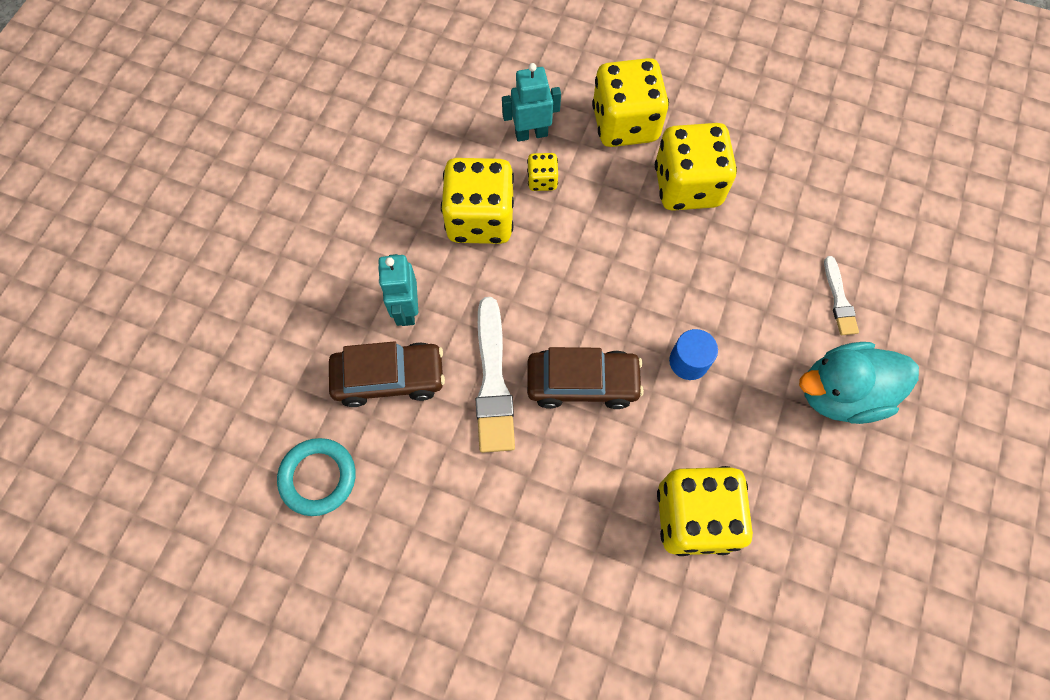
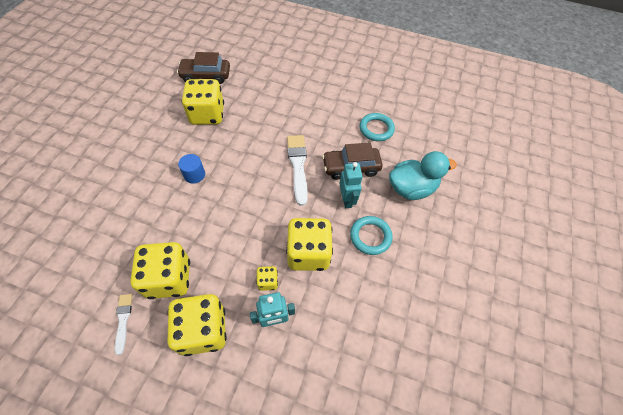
camera: 175 degrees right, 10 degrees down
brown car [527,347,644,409] -> brown car moved to [177,52,230,84]
turquoise duck [799,342,919,424] -> turquoise duck moved to [389,151,457,200]
white brush [824,256,859,335] -> white brush moved to [115,294,132,355]
none -> turquoise ring [350,216,392,255]

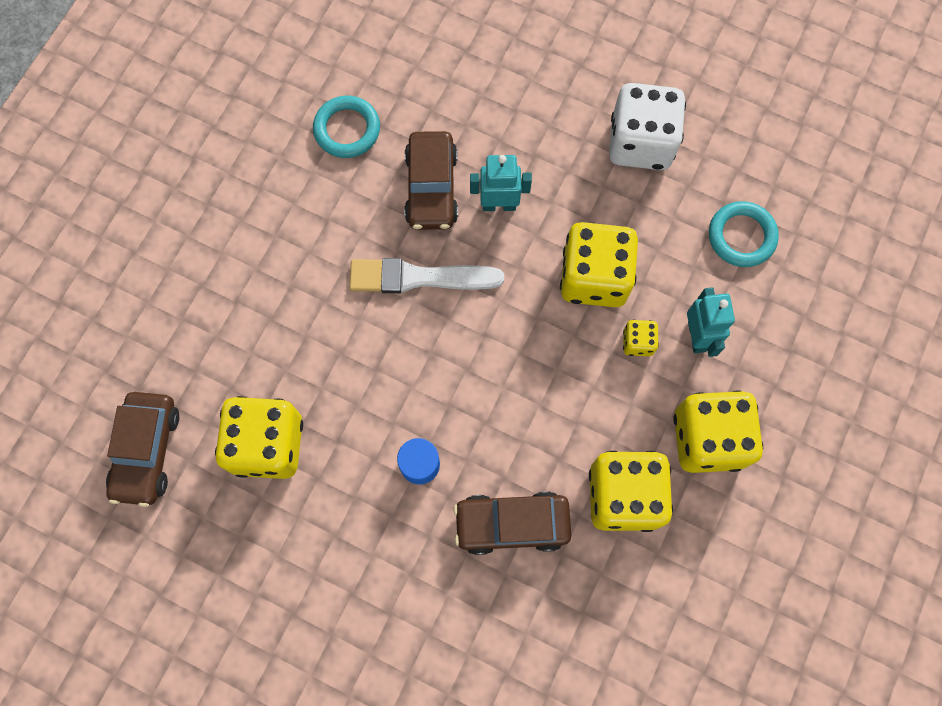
camera: 80 degrees left, 15 degrees up
white brush [115,294,132,355] -> none
turquoise ring [350,216,392,255] -> turquoise ring moved to [709,201,779,267]
turquoise duck [389,151,457,200] -> none
none -> brown car [454,492,571,555]
none -> white dice [609,83,686,170]

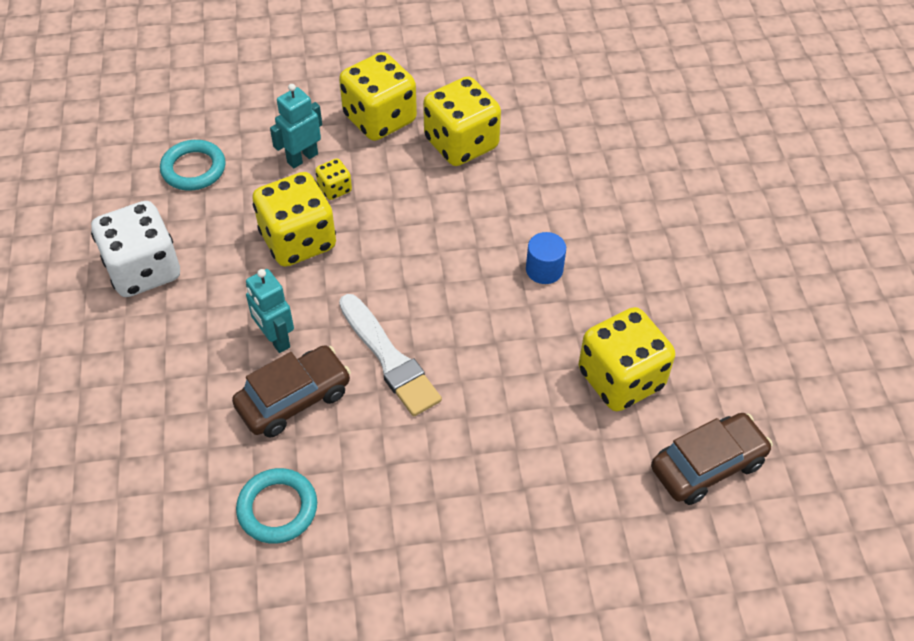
camera: 125 degrees left, 20 degrees down
brown car [454,492,571,555] -> none

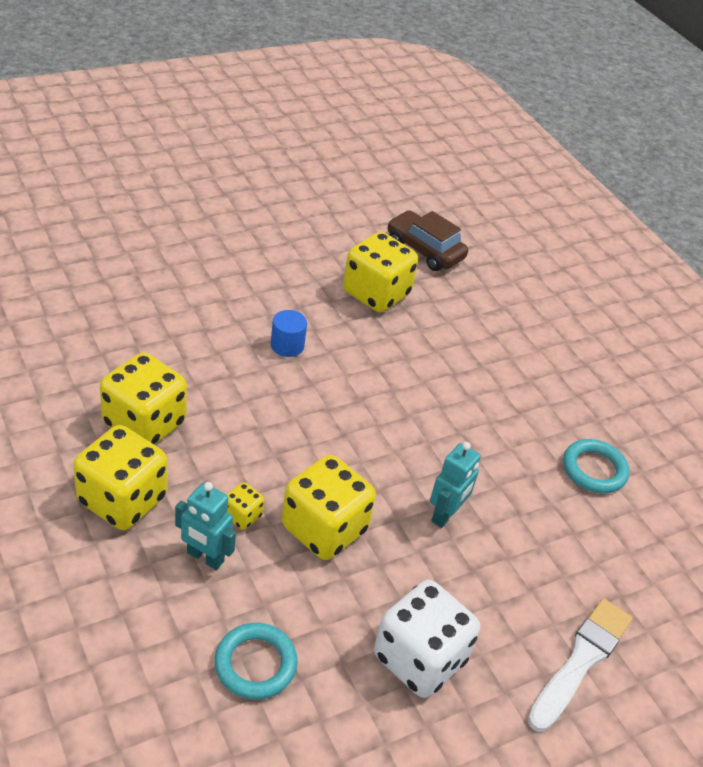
camera: 115 degrees left, 10 degrees down
brown car [232,345,351,438] -> none
white brush [339,294,442,416] -> white brush moved to [528,599,632,732]

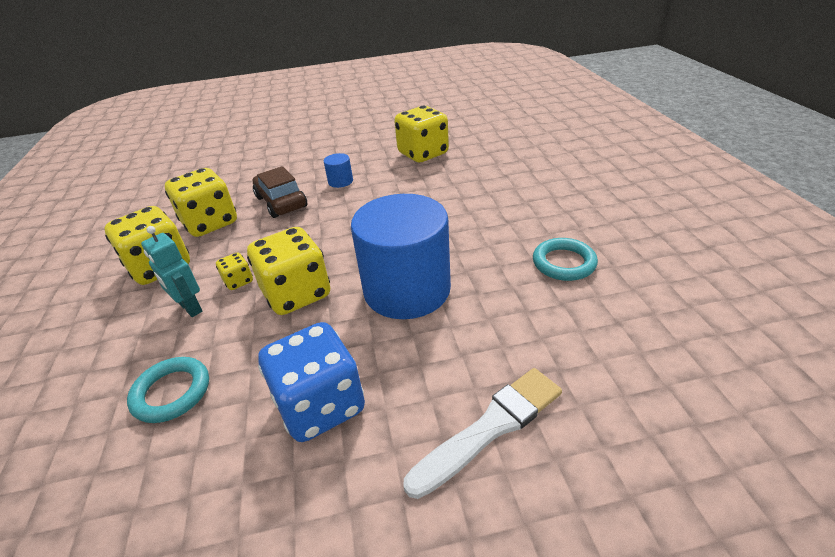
camera: 25 degrees right, 5 degrees down
white dice [374,580,480,698] -> blue dice [258,322,365,442]
brown car [388,210,468,271] -> brown car moved to [253,166,307,218]
turquoise robot [430,442,481,528] -> blue cylinder [351,194,451,319]

